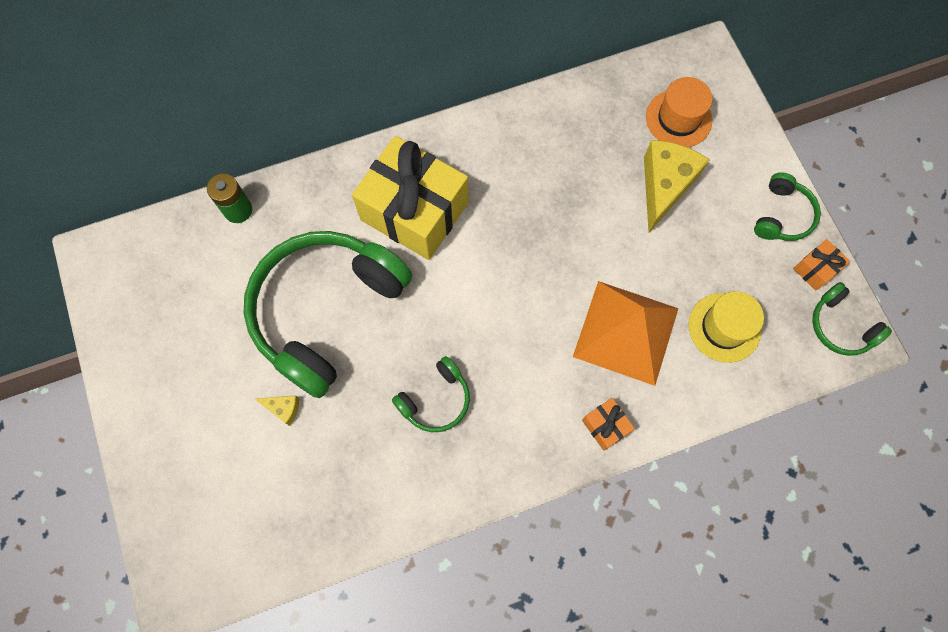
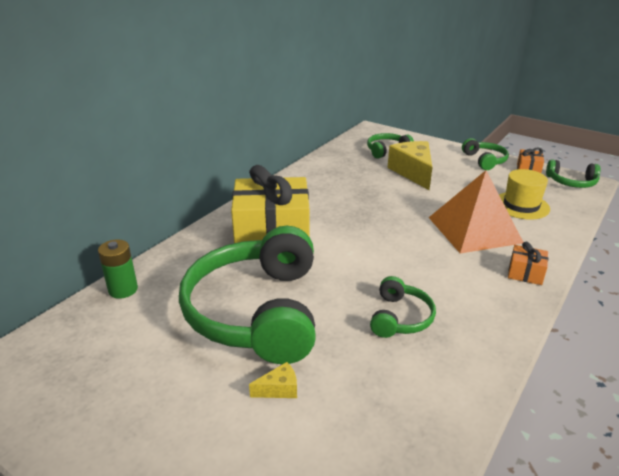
camera: 35 degrees left, 40 degrees down
orange hat [646,77,713,147] -> green headphones [367,133,414,159]

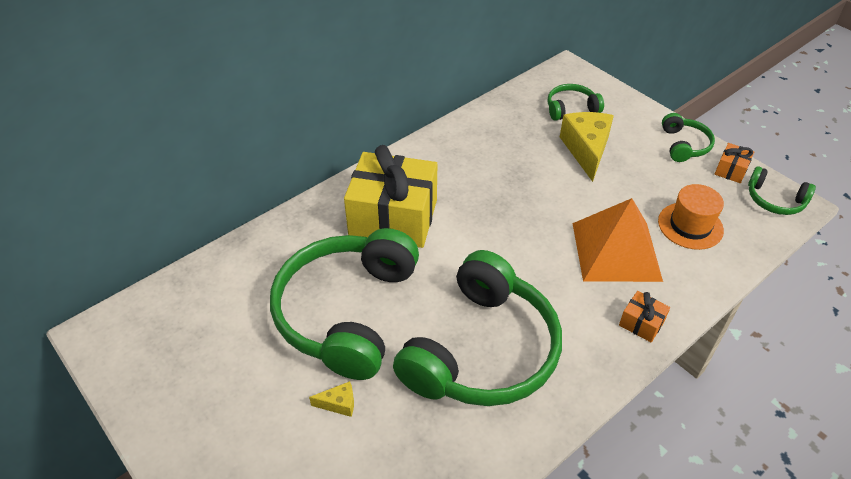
camera: 15 degrees right, 15 degrees up
green battery [98,239,138,299] -> none
green headphones [370,276,436,338] -> green headphones [393,250,562,406], size x2.23
yellow hat [499,169,550,219] -> orange hat [658,184,724,250]

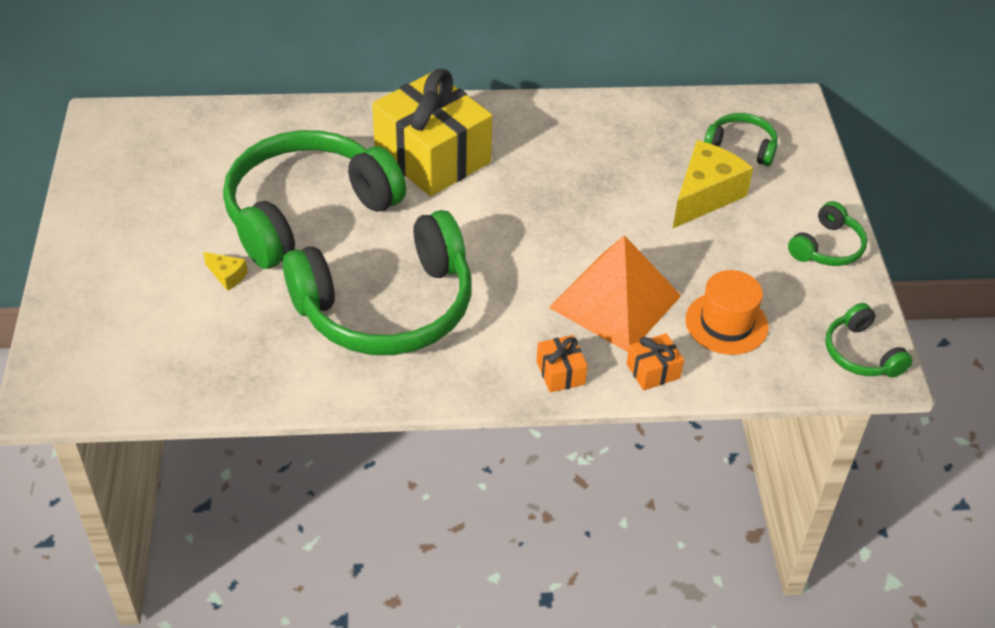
camera: 35 degrees right, 0 degrees up
orange gift [715,143,754,183] -> orange gift moved to [626,333,684,390]

